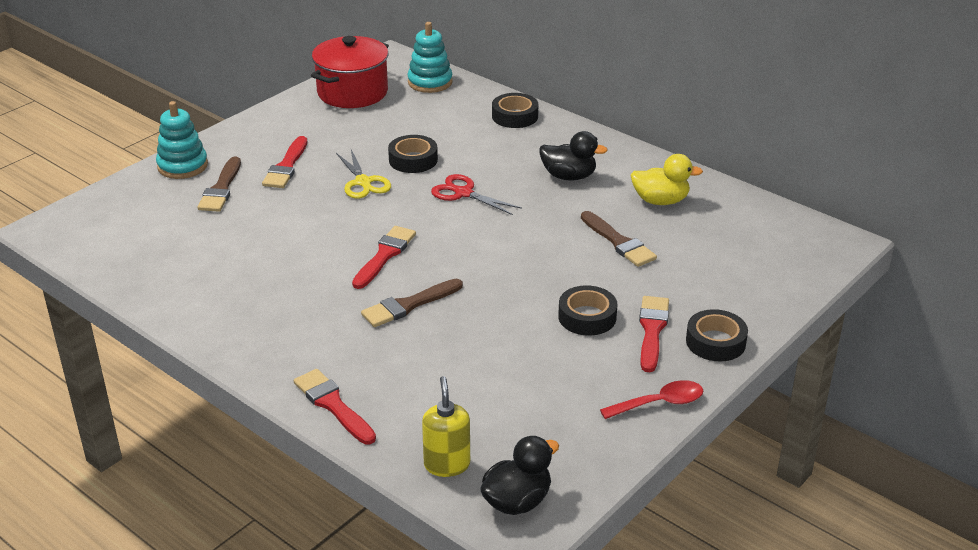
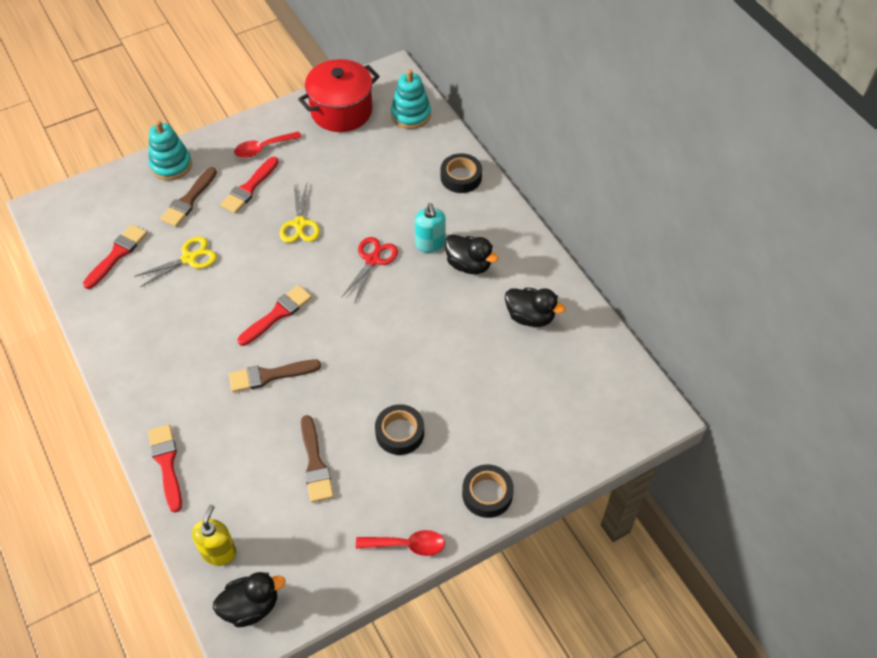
camera: 20 degrees right, 20 degrees up
black tape [388,135,438,173] -> none
red scissors [431,174,522,215] -> red scissors turned 60 degrees clockwise [341,237,398,303]
brown brush [581,211,657,267] -> brown brush moved to [301,415,334,502]
yellow duck [631,154,703,205] -> black duck [505,288,565,327]
red brush [639,296,669,372] -> red brush moved to [83,224,147,289]
none -> yellow scissors [135,237,217,287]
none -> red spoon [234,131,302,158]
none -> turquoise soap dispenser [415,203,446,253]

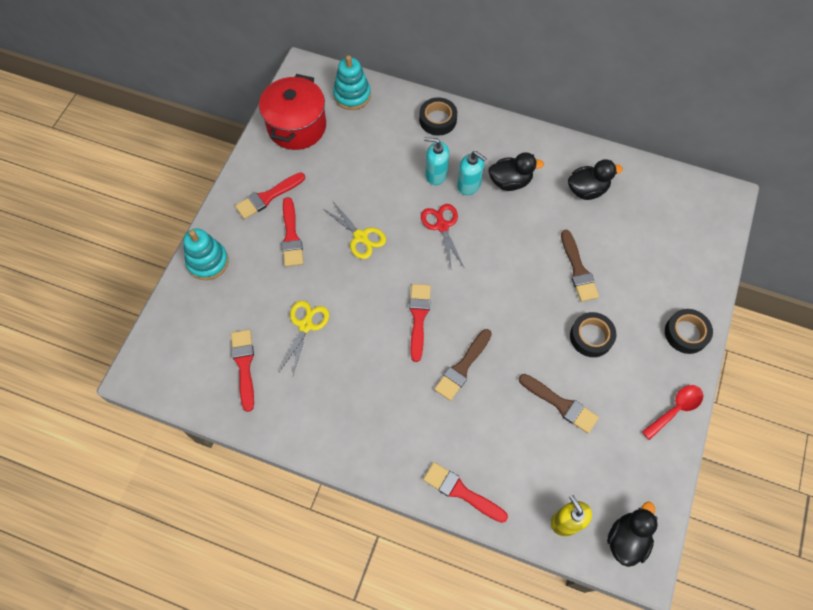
camera: 40 degrees left, 10 degrees up
brown brush [160,167,217,227] -> brown brush moved to [561,230,599,302]
red spoon [234,131,302,158] -> red brush [235,172,305,219]
none -> turquoise soap dispenser [424,137,449,185]

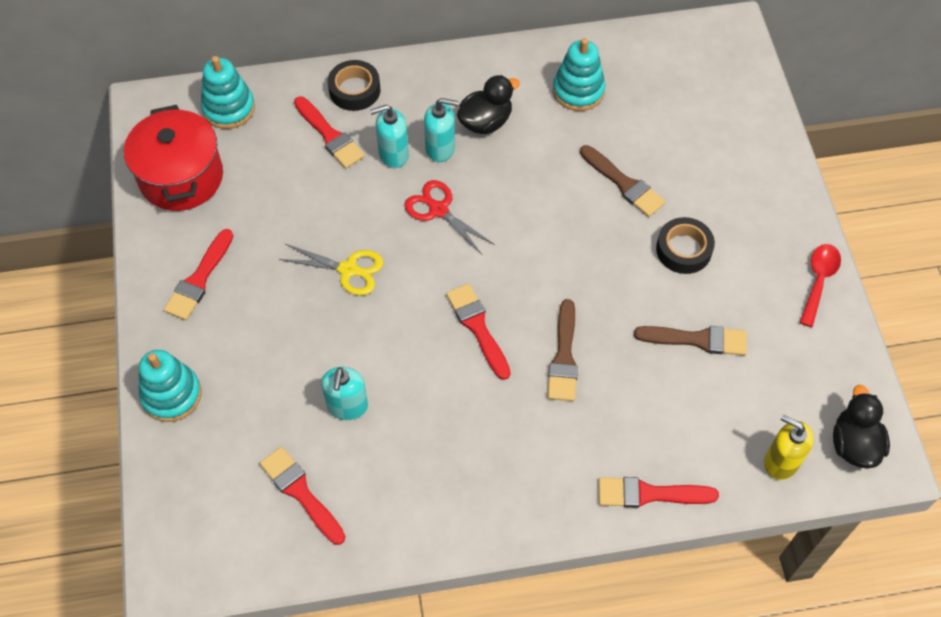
camera: 30 degrees left, 5 degrees down
yellow scissors [279,301,329,375] -> turquoise soap dispenser [321,367,368,420]
red brush [282,197,304,267] -> red brush moved to [294,96,365,168]
black duck [568,159,623,200] -> turquoise stacking toy [553,38,606,111]
black tape [665,309,713,354] -> none

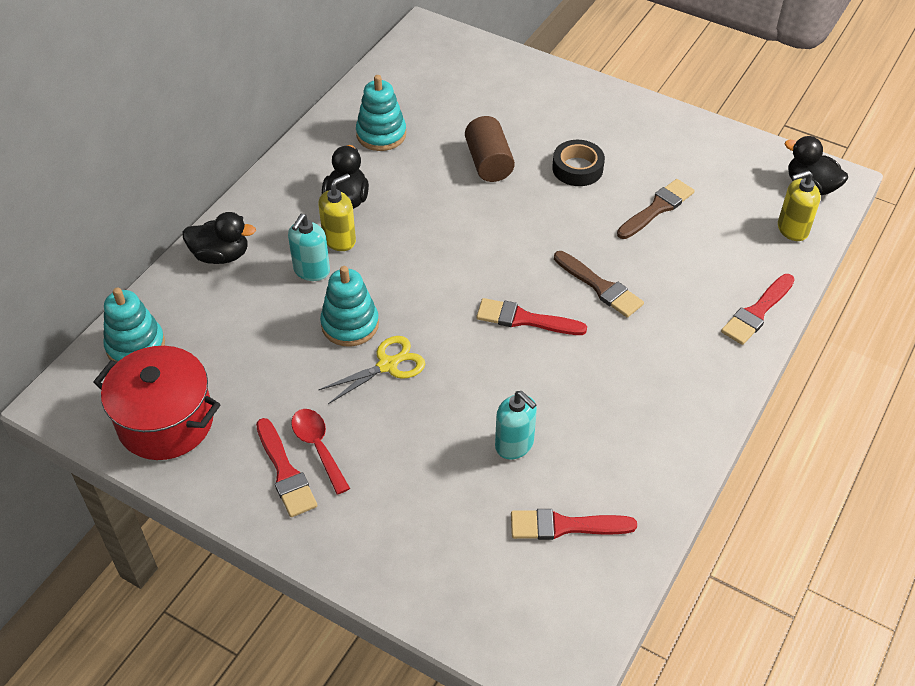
camera: 50 degrees left, 10 degrees down
turquoise stacking toy [139,350,202,422] -> turquoise stacking toy moved to [320,266,379,347]
red brush [294,96,365,168] -> none
black tape [328,60,380,111] -> black duck [182,212,256,264]
red scissors [405,180,495,255] -> none
turquoise soap dispenser [424,98,458,162] -> yellow soap dispenser [319,173,356,251]
brown brush [580,145,665,217] -> brown cylinder [465,116,515,182]
red spoon [800,244,841,327] -> red spoon moved to [291,409,350,495]

